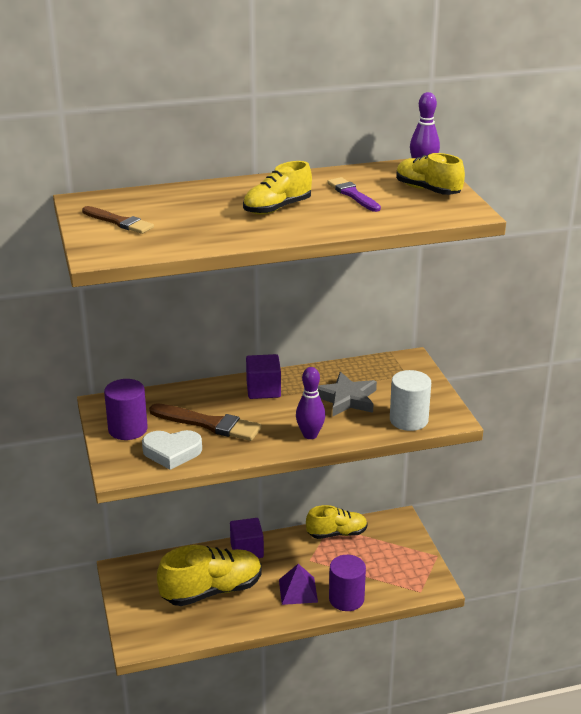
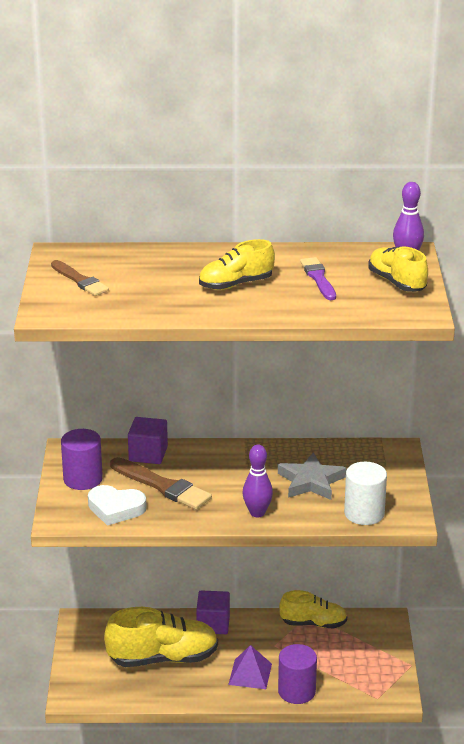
camera: 15 degrees right, 0 degrees up
purple cube [246,354,281,399] -> purple cube moved to [128,417,168,464]

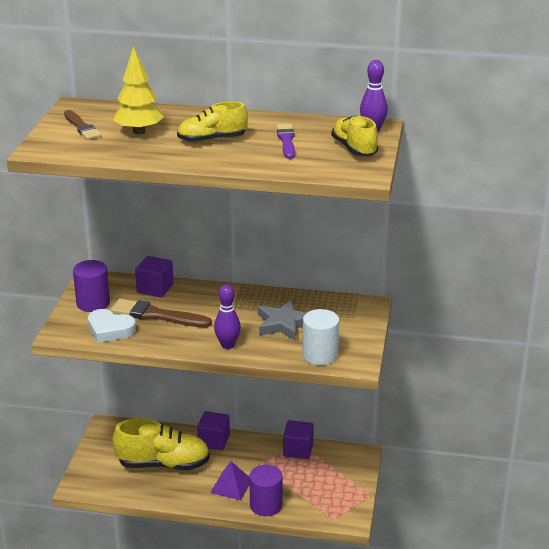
camera: 10 degrees right, 0 degrees up
brown brush [110,457,212,510] -> brown brush turned 150 degrees clockwise [111,299,212,327]
yellow shoe [279,590,347,628] -> purple cube [283,420,314,459]
none -> yellow tree [113,46,163,135]

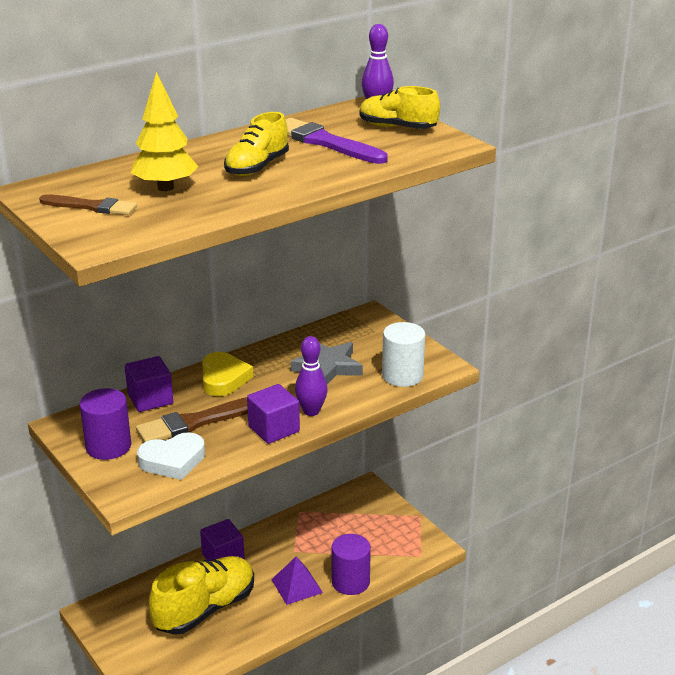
camera: 45 degrees left, 0 degrees up
purple brush [276,124,295,159] -> purple brush [285,118,388,164], size x1.54
purple cube [283,420,314,459] -> purple cube moved to [247,384,300,444]
none -> yellow heart [202,352,253,396]

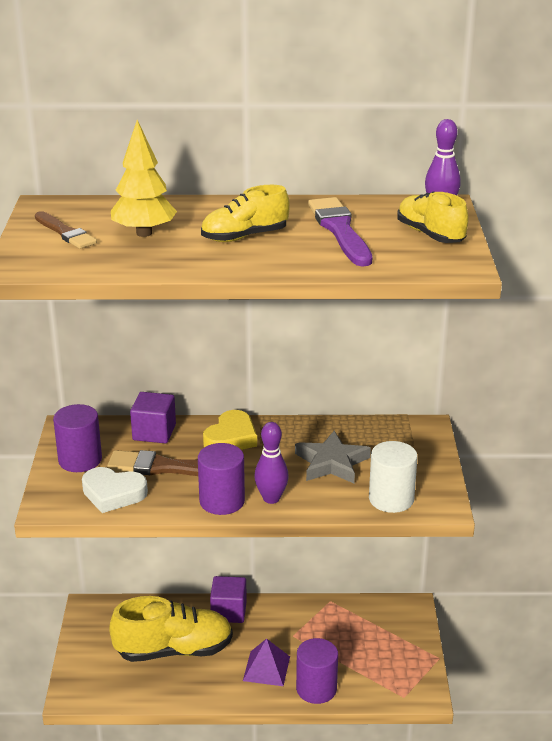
camera: 35 degrees right, 0 degrees up
purple cube [247,384,300,444] -> purple cylinder [198,443,245,515]

